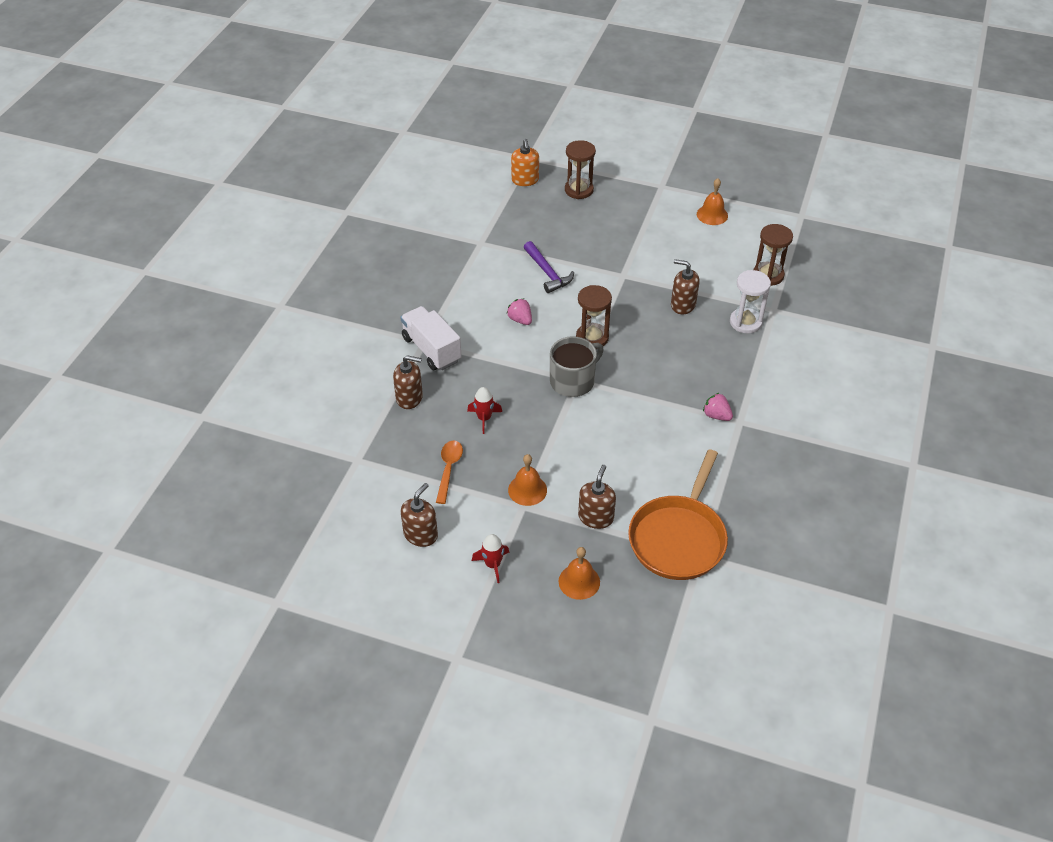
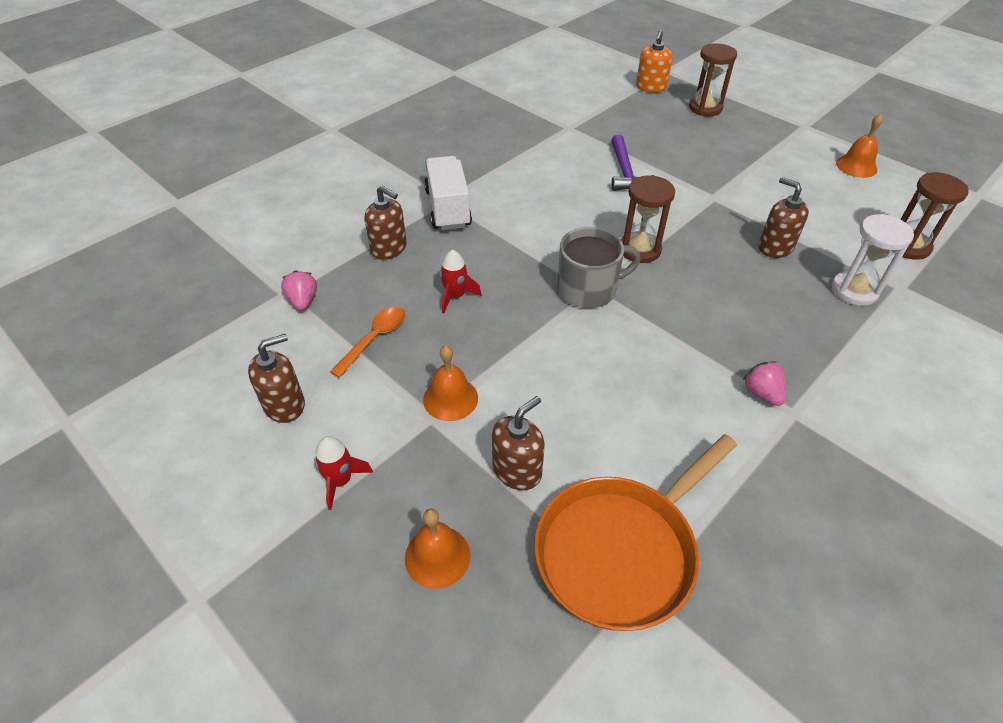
camera: 25 degrees right, 0 degrees up
pink strawberry [507,299,532,325] -> pink strawberry moved to [281,270,317,310]

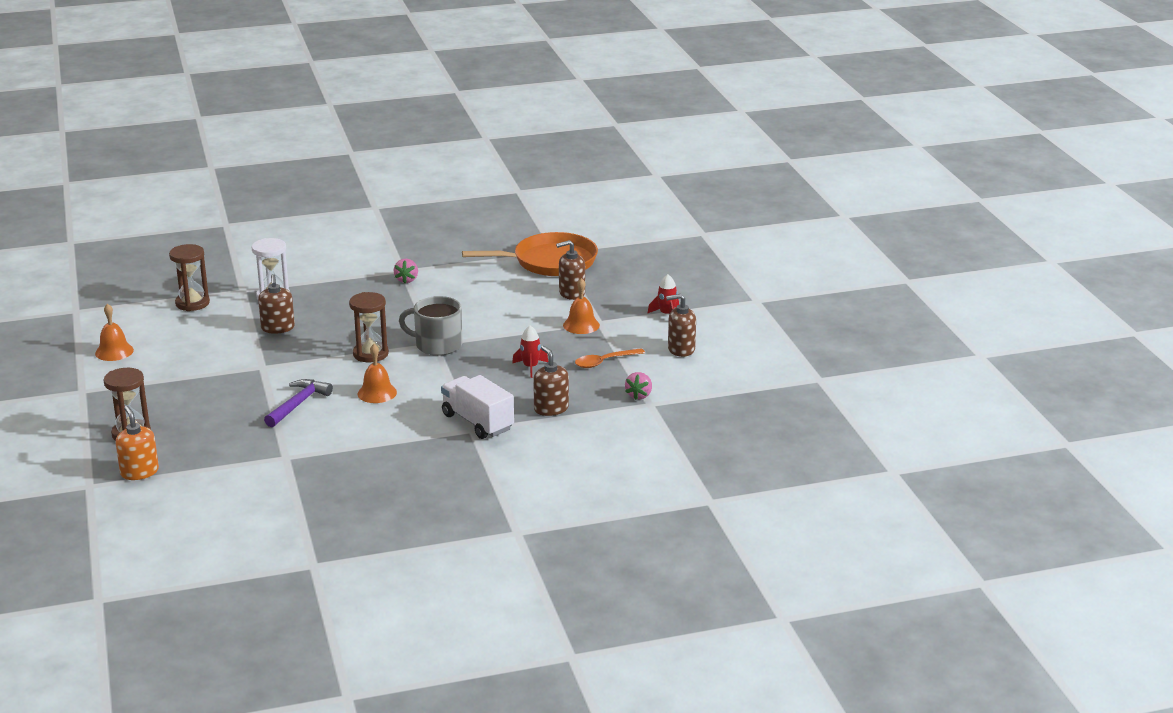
camera: 150 degrees left, 20 degrees down
orange bell [405,509,471,589] -> orange bell moved to [358,344,397,403]
white truck [424,156,472,230] -> white truck turned 120 degrees clockwise [441,375,514,439]
orange soap dispenser [636,30,673,92] -> orange soap dispenser turned 75 degrees counterclockwise [116,406,159,480]

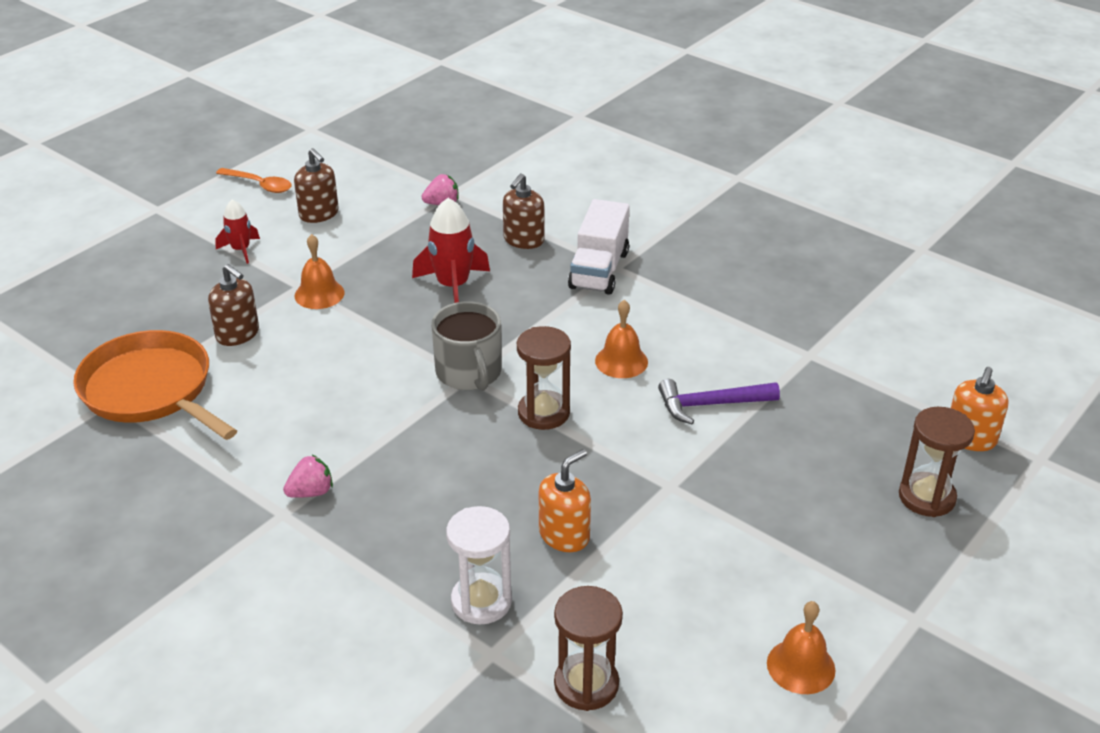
camera: 125 degrees left, 10 degrees up
brown soap dispenser [258,274,295,334] -> orange soap dispenser [539,449,591,552]
red rocket [512,326,548,378] -> red rocket [412,198,490,303], size x1.68
orange spoon [575,348,645,368] -> orange spoon moved to [216,168,292,193]

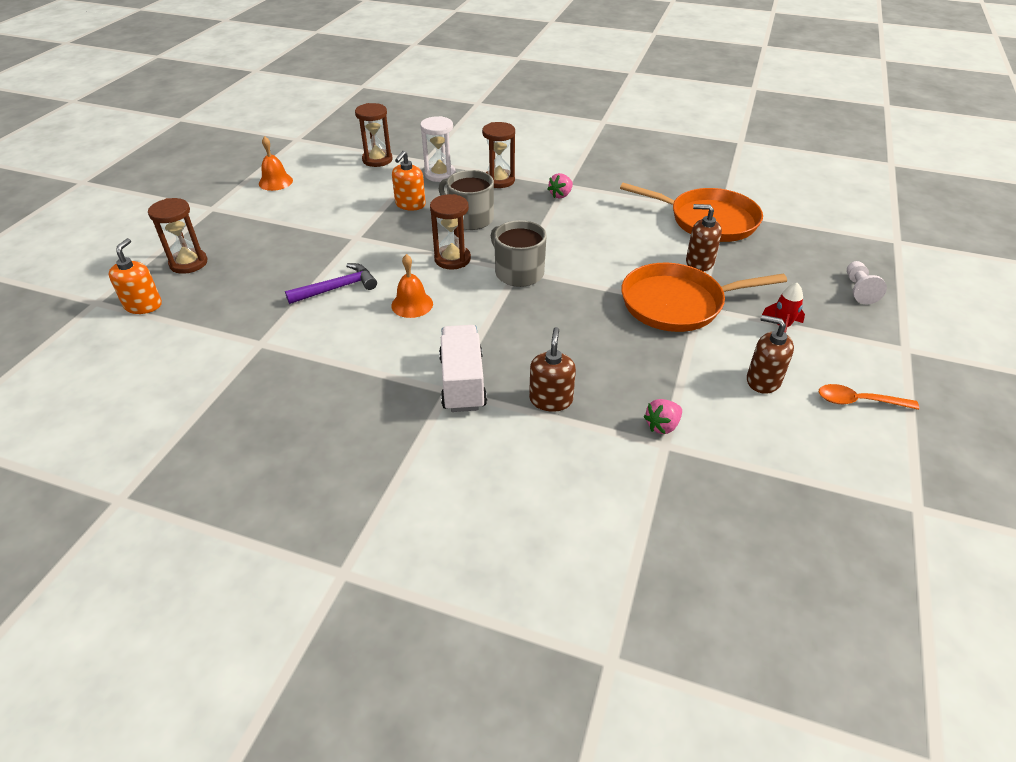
camera: 160 degrees right, 5 degrees up
orange bell [295,234,345,309] -> orange pan [621,263,787,332]
red rocket [412,198,490,303] -> none
none -> grey mug [439,170,494,230]
none -> brown hourglass [482,122,515,188]
none -> white pawn [847,261,887,304]

